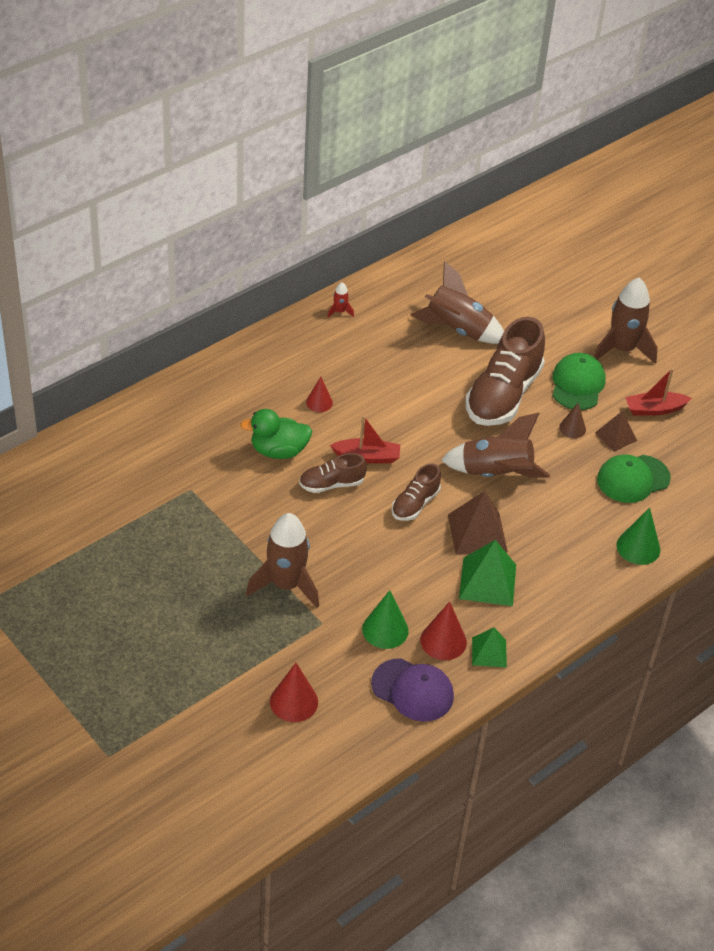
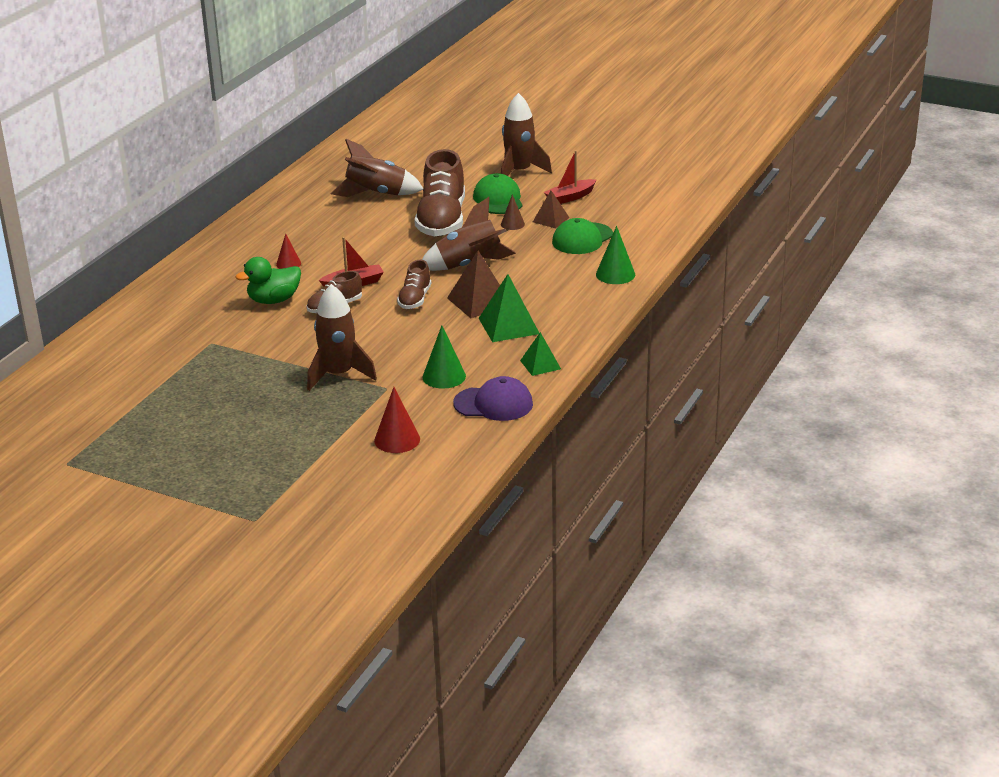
camera: 20 degrees left, 15 degrees down
red rocket [328,282,354,318] -> none
red cone [420,602,467,660] -> none

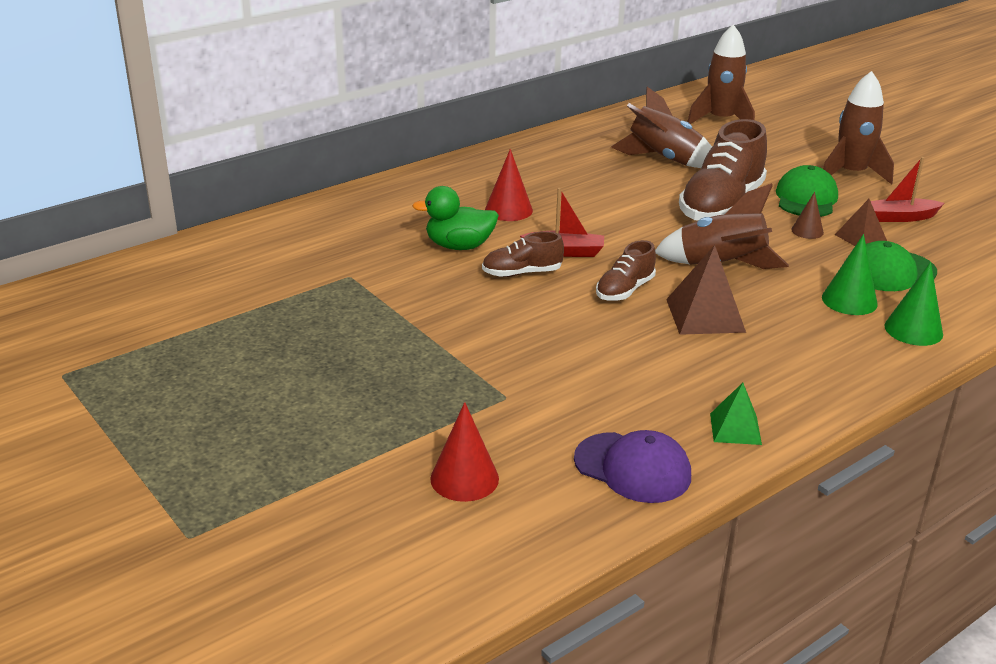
camera: 25 degrees right, 0 degrees up
red cone [276,234,301,269] -> red cone [485,149,533,221], size x1.55
brown rocket [307,284,377,391] -> brown rocket moved to [687,24,755,124]
green cone [423,326,466,389] -> green cone moved to [822,234,878,315]
green pyramid [478,274,539,342] -> none

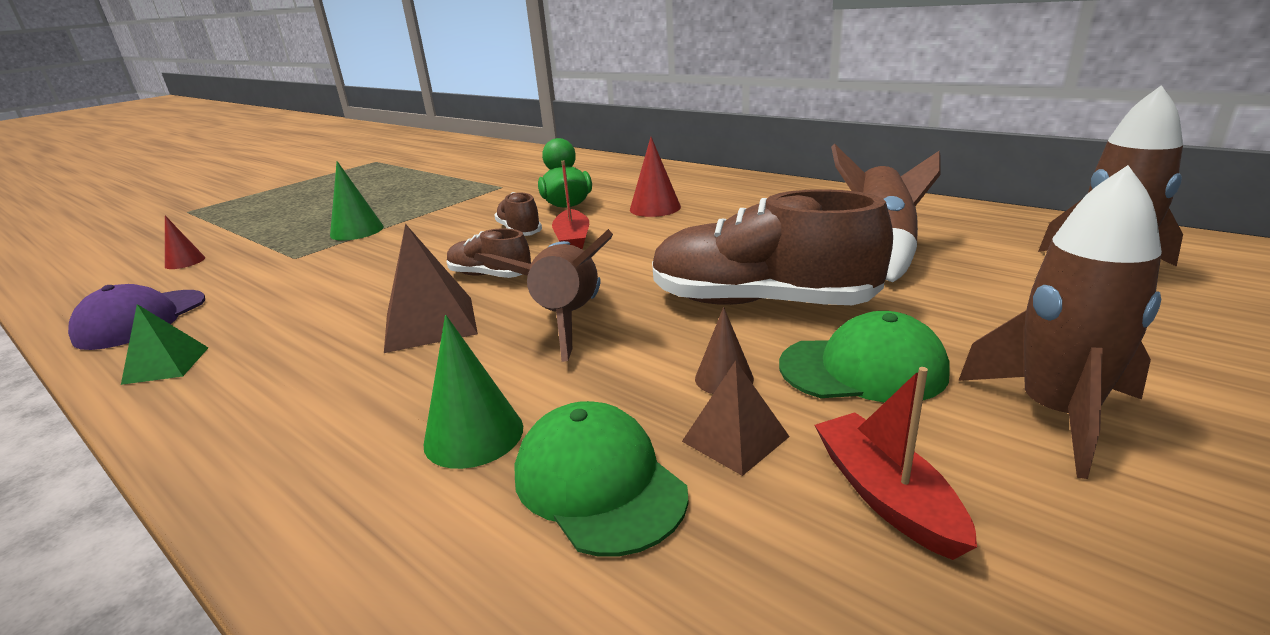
camera: 80 degrees right, 5 degrees down
red cone [430,402,499,502] -> red cone [165,216,205,269], size x0.64
green cone [885,262,943,346] -> green cone moved to [330,161,384,240]

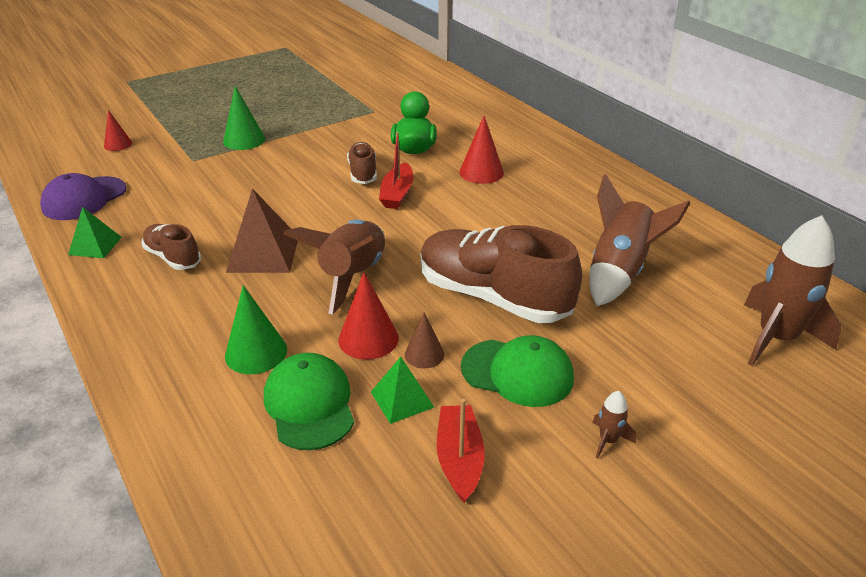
camera: 15 degrees right, 10 degrees up
brown shoe [447,228,531,278] -> brown shoe moved to [142,224,201,270]
brown pyramid [682,360,790,476] -> green pyramid [371,357,434,424]
brown rocket [958,165,1162,479] -> brown rocket [592,391,636,458], size x0.42
none -> red cone [339,272,399,360]

